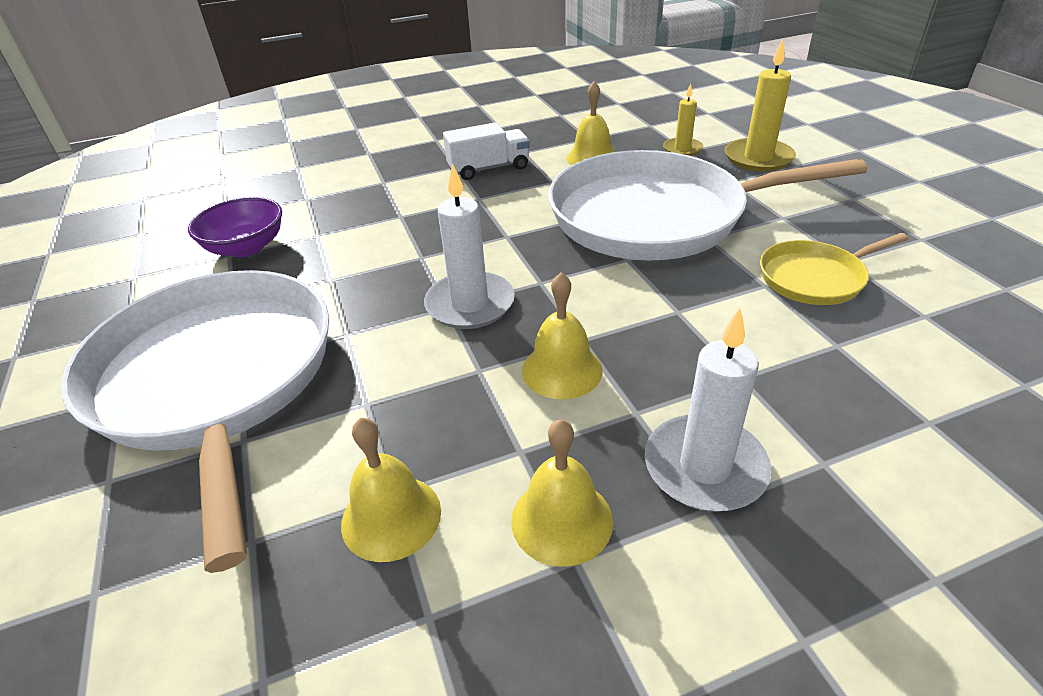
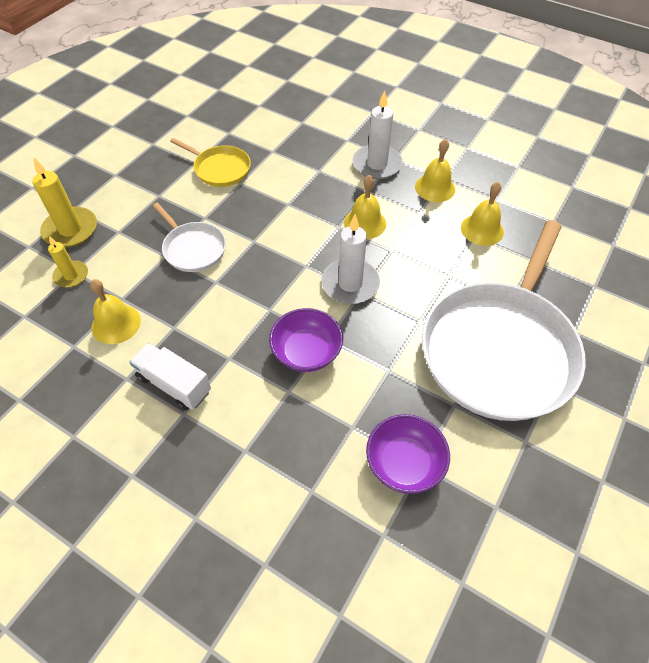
camera: 130 degrees left, 15 degrees up
white pan [548,150,867,261] -> white pan [152,203,226,272], size x0.46
none -> purple bowl [269,308,343,372]

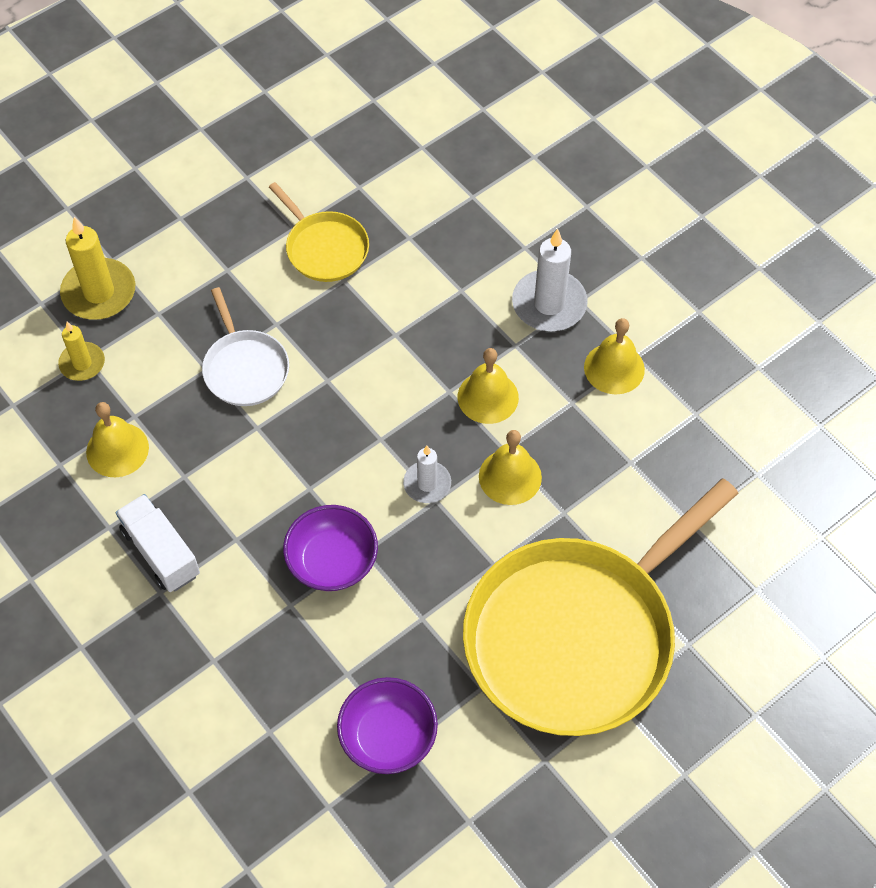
camera: 20 degrees right, 5 degrees up
white candle [321,214,380,304] -> white candle [403,446,451,503], size x0.60
white pan [422,220,586,421] -> yellow pan [463,478,738,736]
yellow bell [461,182,504,246] -> yellow bell moved to [479,430,542,505]

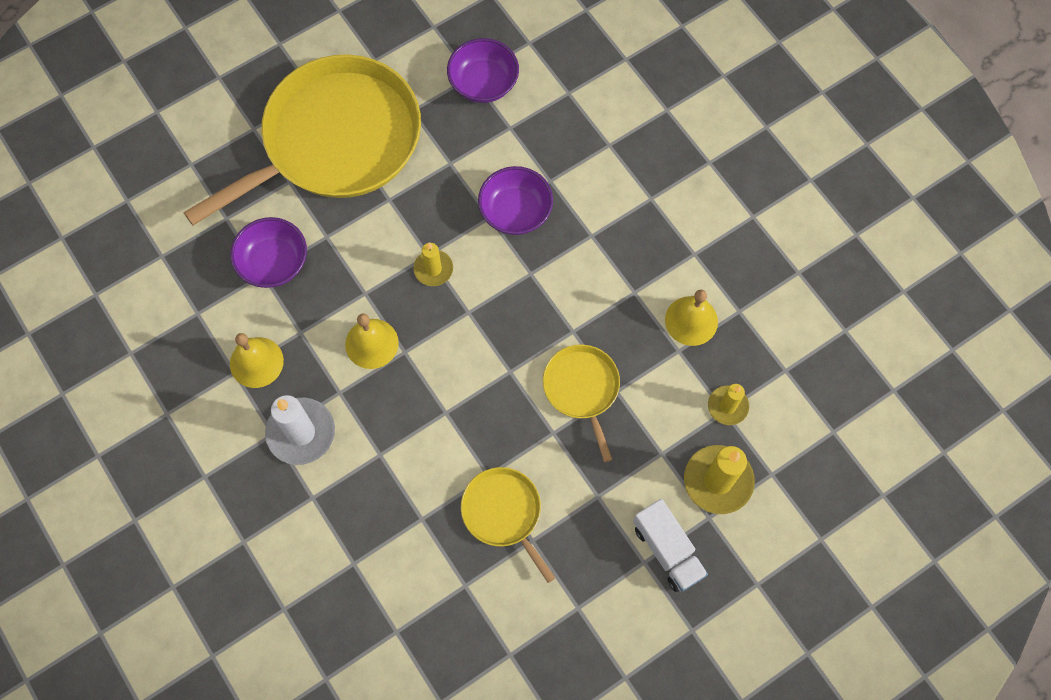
camera: 175 degrees left, 10 degrees up
white truck [116,494,200,592] -> white truck moved to [633,499,708,592]
white pan [202,287,289,406] -> yellow pan [543,345,620,462]
white candle [403,446,451,503] -> yellow candle [413,243,453,286]
yellow bell [479,430,542,505] -> none
none -> purple bowl [230,217,307,288]

